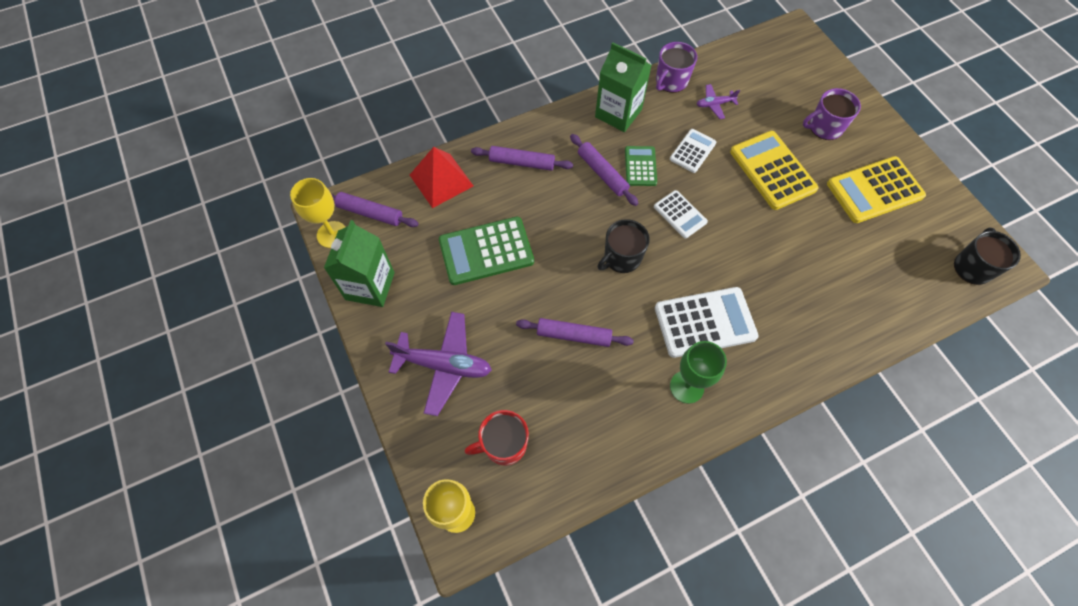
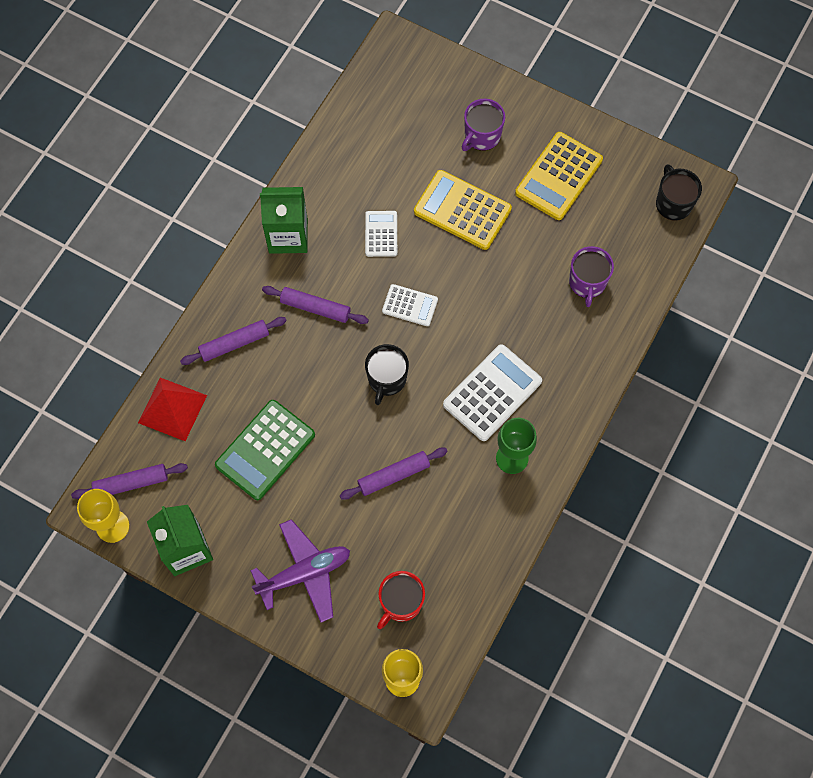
camera: 35 degrees left, 5 degrees up
green calculator [625,146,657,186] -> none
purple mug [656,42,697,93] -> purple mug moved to [569,246,614,307]
purple plane [697,84,740,119] -> none

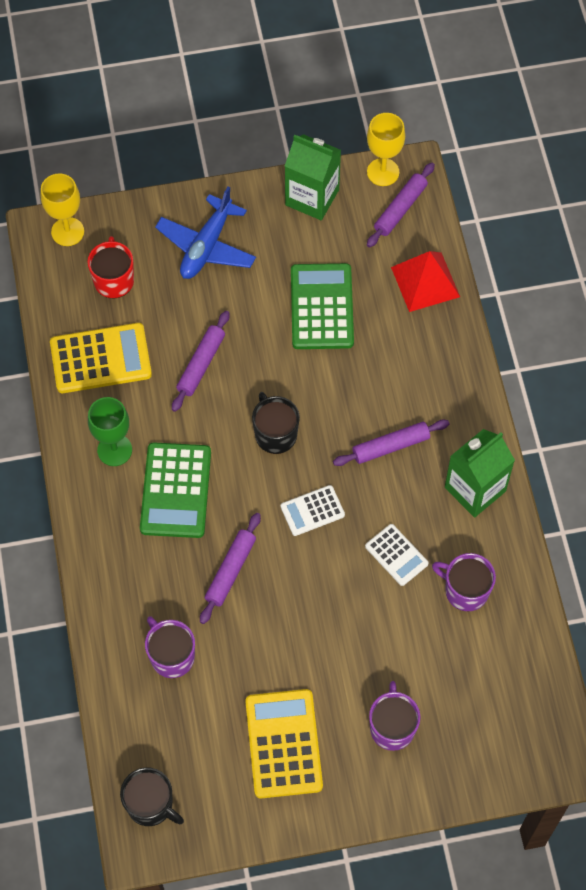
camera: 140 degrees right, 5 degrees down
purple rolling pin [180,317,287,365] -> purple rolling pin moved to [200,513,261,624]
purple plane [250,519,350,623] -> blue plane [155,186,256,279]
yellow calculator [414,170,512,250] -> yellow calculator moved to [50,323,152,393]
white calculator [443,344,542,441] -> green calculator [140,442,211,538]
none -> purple mug [432,553,496,611]

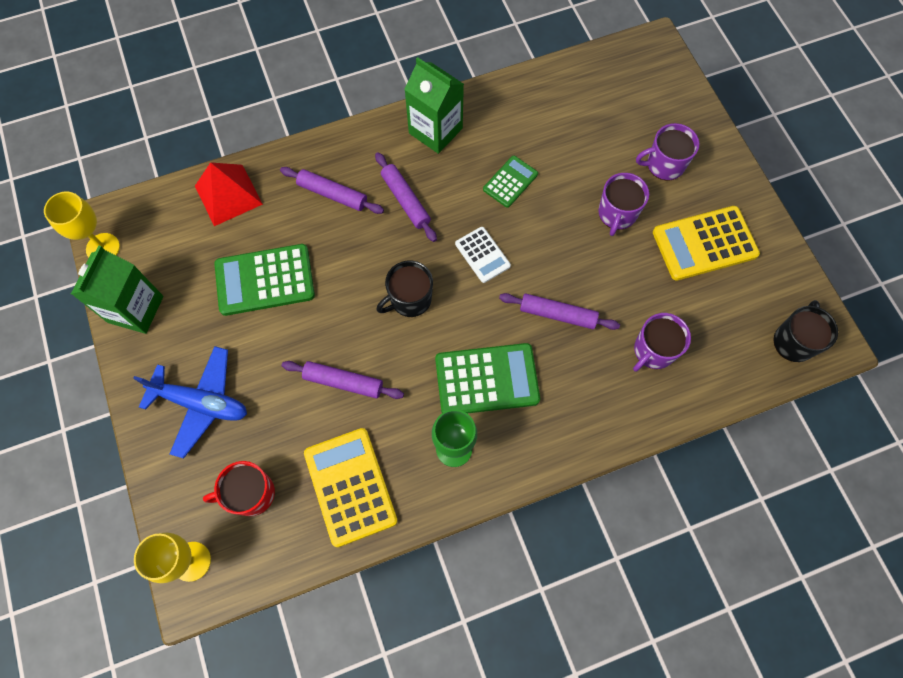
camera: 100 degrees left, 5 degrees up
white calculator [365,524,429,586] -> green calculator [483,156,538,208]
purple rolling pin [367,163,435,248] -> purple rolling pin moved to [280,167,384,214]
purple mug [432,553,496,611] -> purple mug moved to [598,173,649,236]

